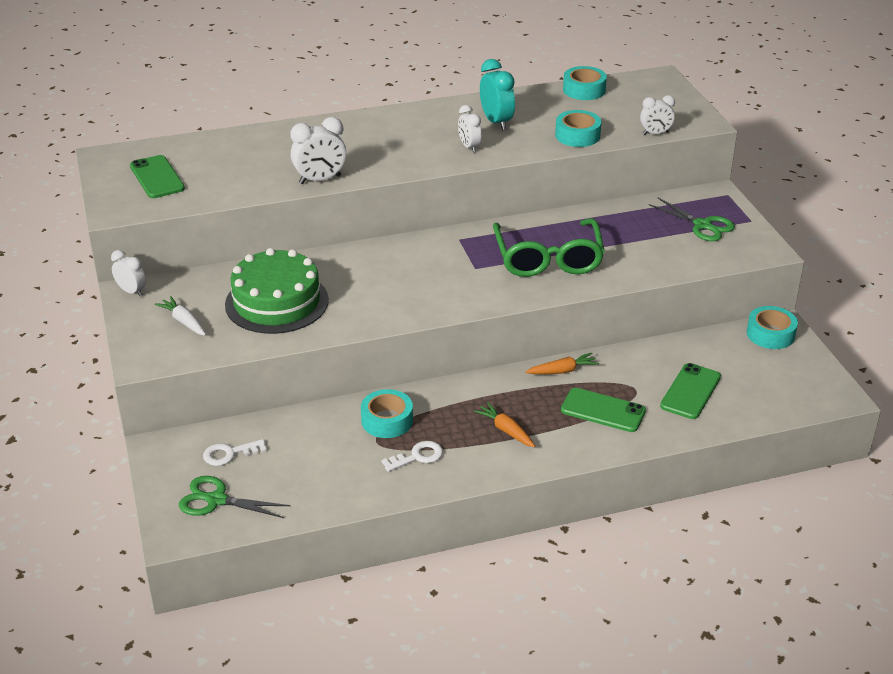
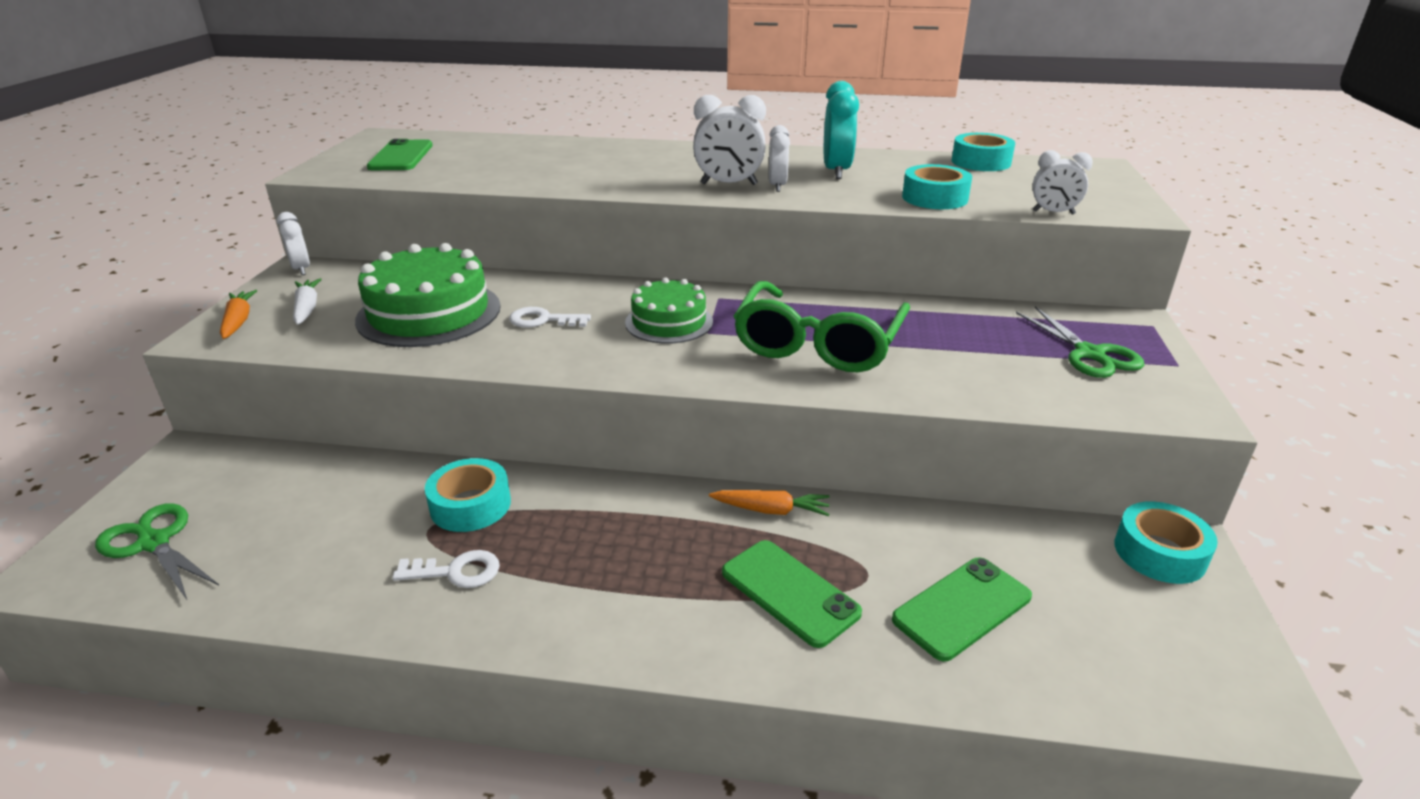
camera: 25 degrees right, 5 degrees down
white key [203,439,267,466] -> white key moved to [509,307,591,328]
white clock [290,117,346,184] -> white clock moved to [693,95,766,185]
orange carrot [474,402,535,447] -> orange carrot moved to [220,290,257,339]
none -> green cake [625,277,713,344]

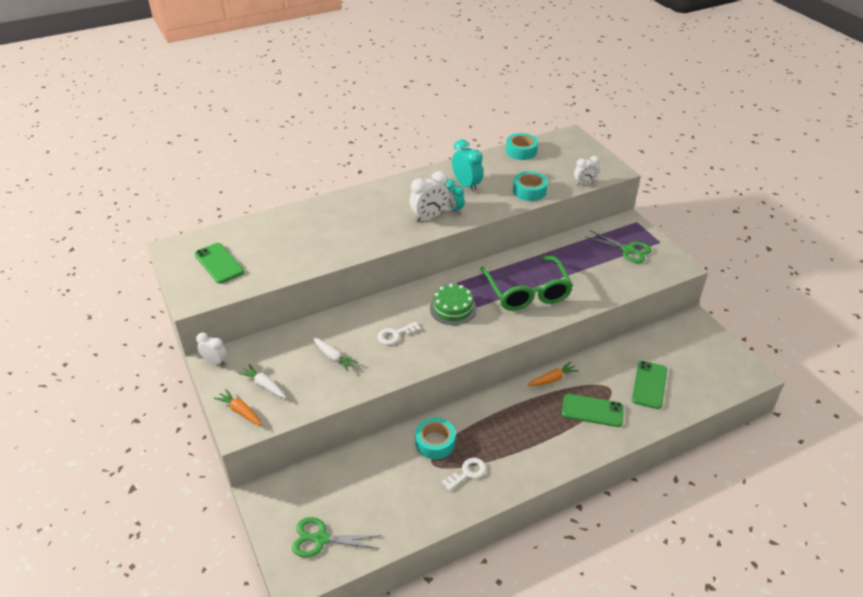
camera: 35 degrees left, 10 degrees up
green cake [355,243,501,347] -> white carrot [313,338,359,371]
white clock [769,125,790,192] -> turquoise clock [445,179,465,214]
turquoise tape [1114,501,1218,584] -> none

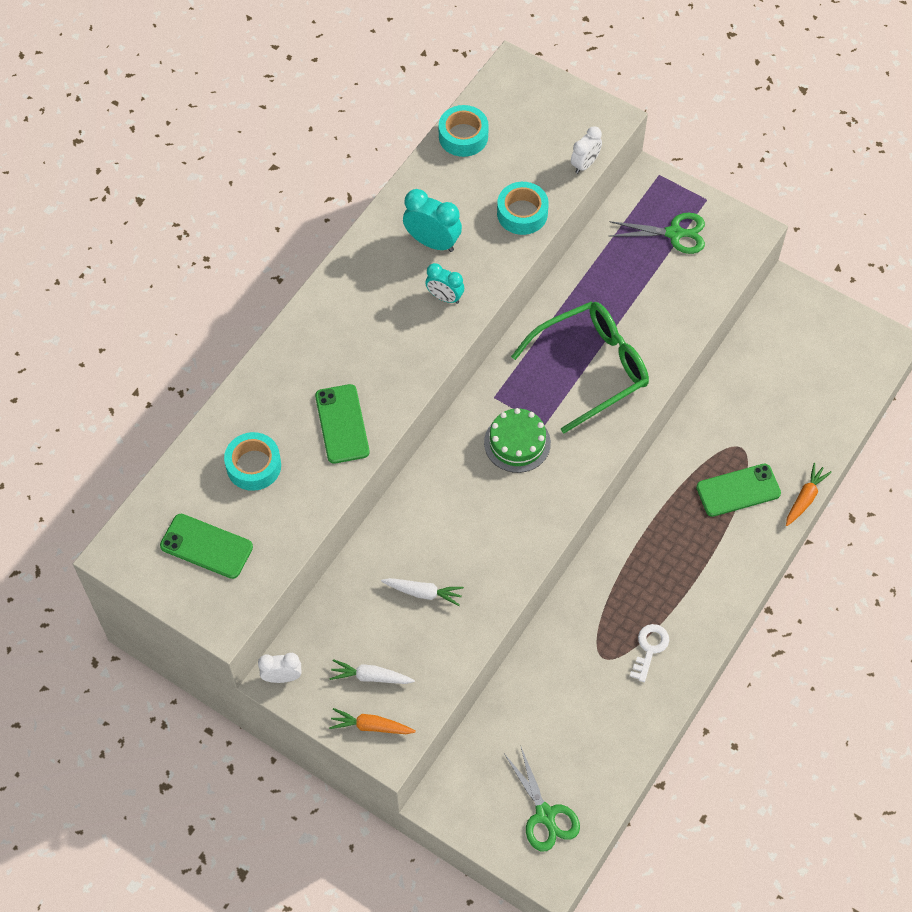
camera: 30 degrees left, 20 degrees up
green scissors [292,517,382,558] -> green scissors turned 90 degrees counterclockwise [505,745,580,851]
white key [377,322,421,345] -> none
white clock [409,171,449,222] -> none
turquoise tape [415,418,456,459] -> turquoise tape moved to [224,432,281,491]
green glasses [481,256,573,311] -> green glasses turned 75 degrees counterclockwise [511,301,649,433]
orange carrot [528,362,579,386] -> orange carrot moved to [786,463,832,526]
green phone [632,361,667,409] -> green phone moved to [315,384,370,464]

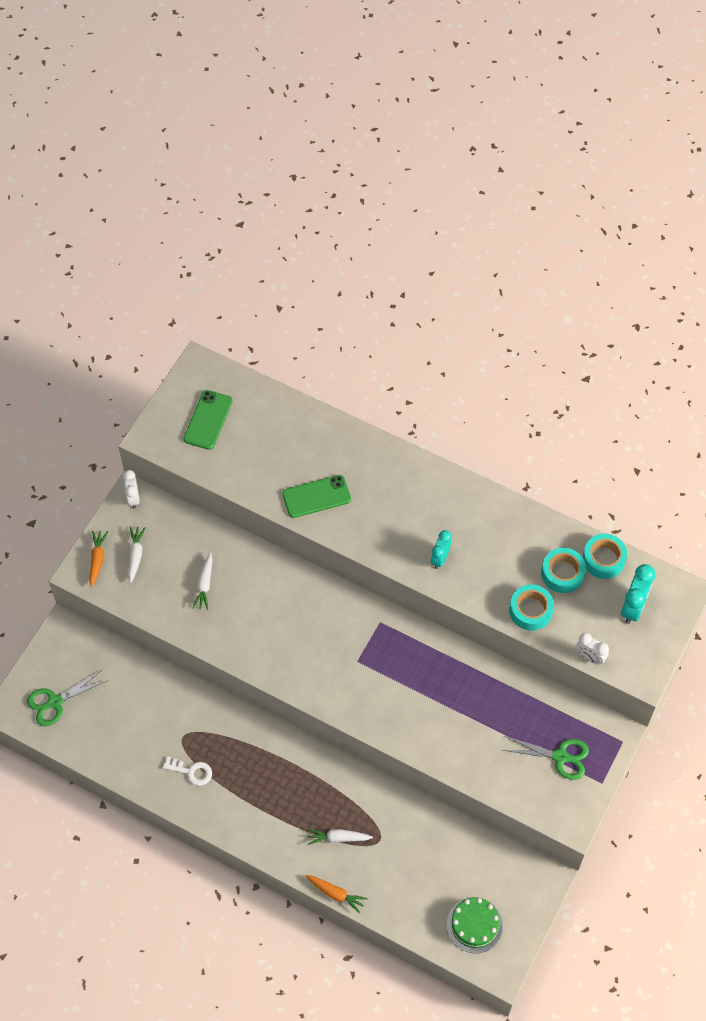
camera: 85 degrees right, 0 degrees up
turquoise tape [224,432,281,491] -> turquoise tape moved to [541,548,586,593]
turquoise clock [403,189,462,252] -> turquoise clock moved to [621,564,655,624]
green cake [484,408,551,473] -> green cake moved to [446,897,503,953]
green glasses [511,301,649,433] -> none
green scissors [609,213,705,254] -> green scissors turned 75 degrees counterclockwise [503,736,589,780]
green phone [696,464,781,517] -> white carrot [308,829,373,845]

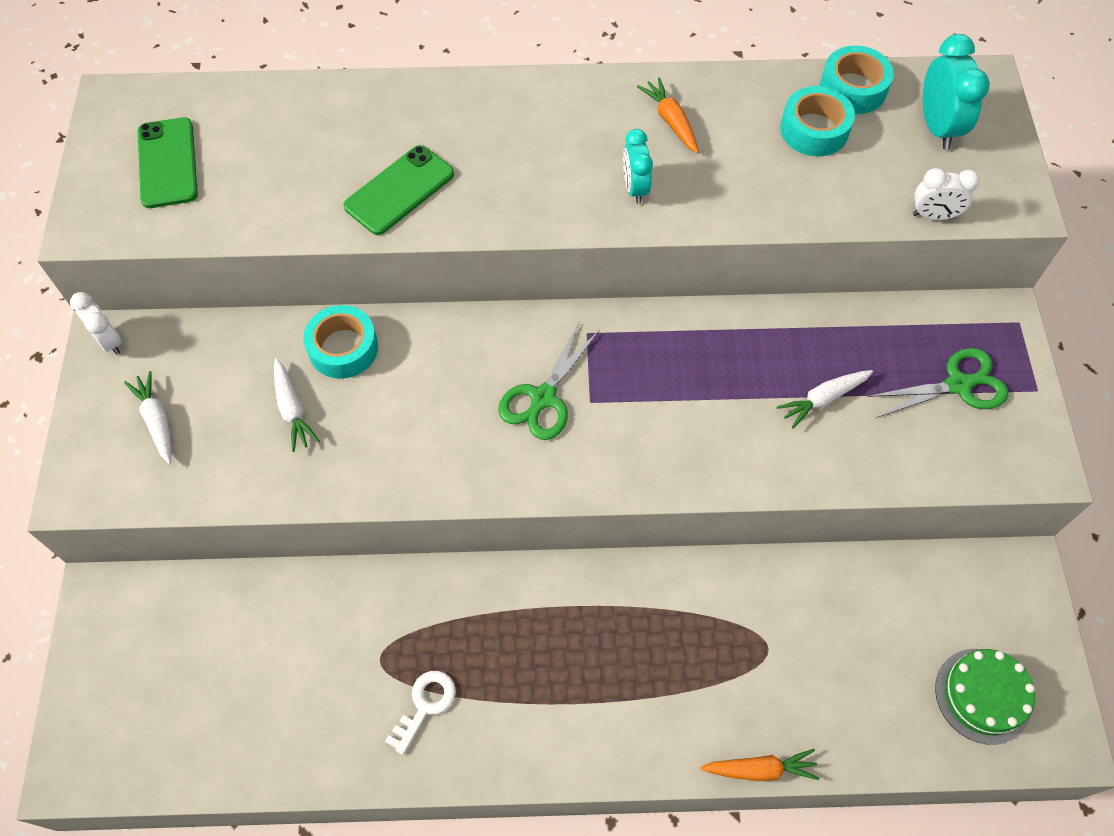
camera: 30 degrees left, 0 degrees up
green scissors [27,670,108,726] -> green scissors moved to [498,322,600,440]
orange carrot [89,530,108,587] -> orange carrot moved to [637,77,699,153]
white key [163,756,212,786] -> white key turned 45 degrees counterclockwise [385,671,456,755]
white carrot [308,829,373,845] -> white carrot moved to [777,370,873,429]
turquoise tape [509,584,554,631] -> turquoise tape moved to [303,305,378,379]

